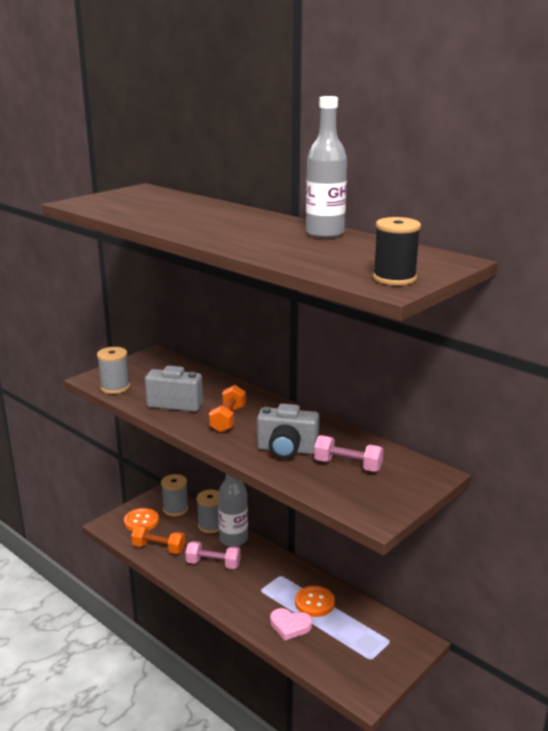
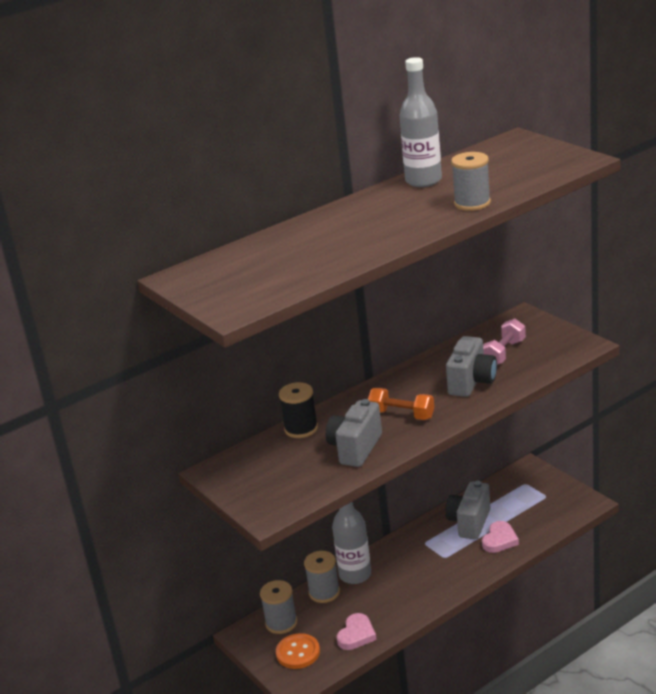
camera: 75 degrees left, 5 degrees up
grey spool [97,347,130,394] -> grey spool moved to [451,152,491,211]
orange dumbbell [131,525,185,554] -> pink heart [336,613,377,650]
pink dumbbell [185,541,241,569] -> none
orange button [295,586,335,617] -> grey camera [445,481,491,540]
black spool [373,217,421,285] -> black spool moved to [279,382,318,438]

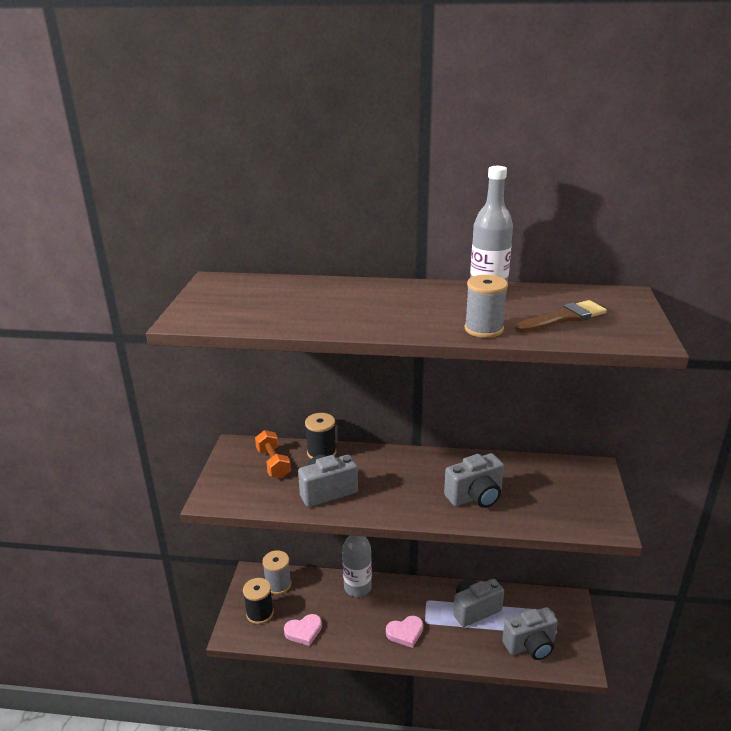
camera: 40 degrees right, 0 degrees up
orange button [276,633,320,669] -> black spool [243,578,274,624]
grey spool [304,551,340,603] -> none
orange dumbbell [368,388,434,420] -> orange dumbbell moved to [255,430,291,478]
pink heart [482,521,519,553] -> pink heart moved to [386,616,423,648]
pink dumbbell [483,318,526,365] -> none
none -> grey camera [502,607,558,660]
none -> brown brush [515,300,607,332]

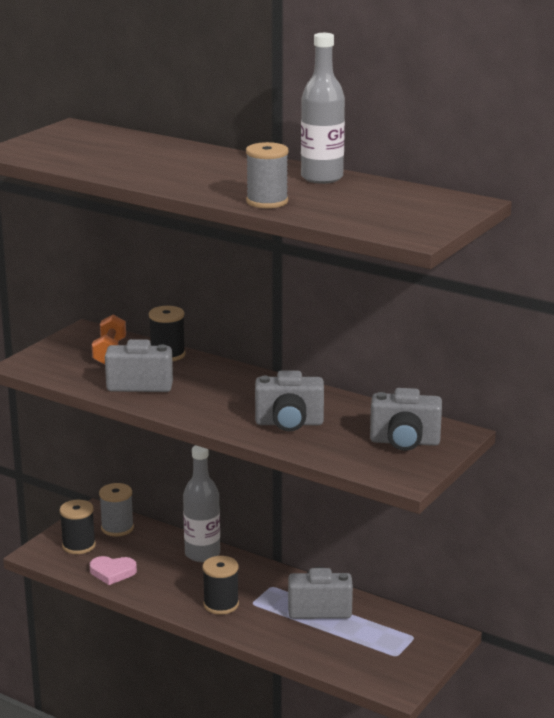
camera: 25 degrees right, 5 degrees down
pink heart [386,616,423,648] -> black spool [203,556,239,615]
grey camera [502,607,558,660] -> grey camera moved to [370,388,442,451]
brown brush [515,300,607,332] -> none

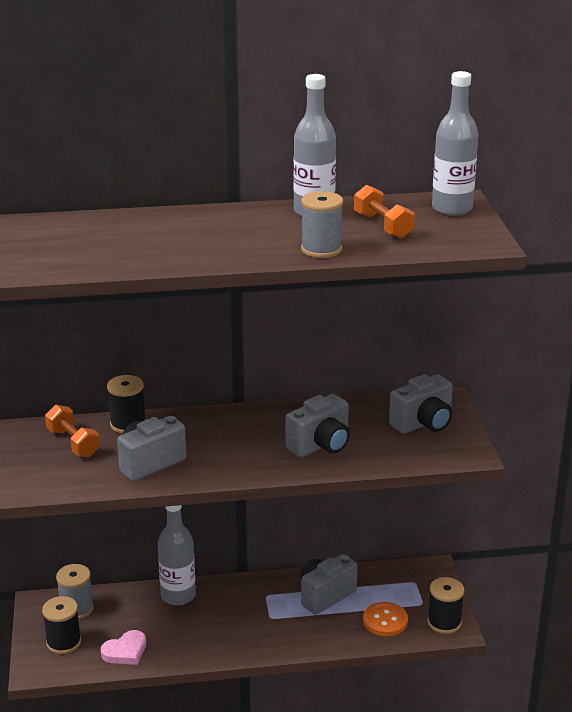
camera: 40 degrees left, 5 degrees up
black spool [203,556,239,615] -> black spool moved to [427,577,464,634]
none -> orange dumbbell [354,185,415,239]
none -> orange button [363,602,408,636]
none -> grey bottle [432,71,479,216]

